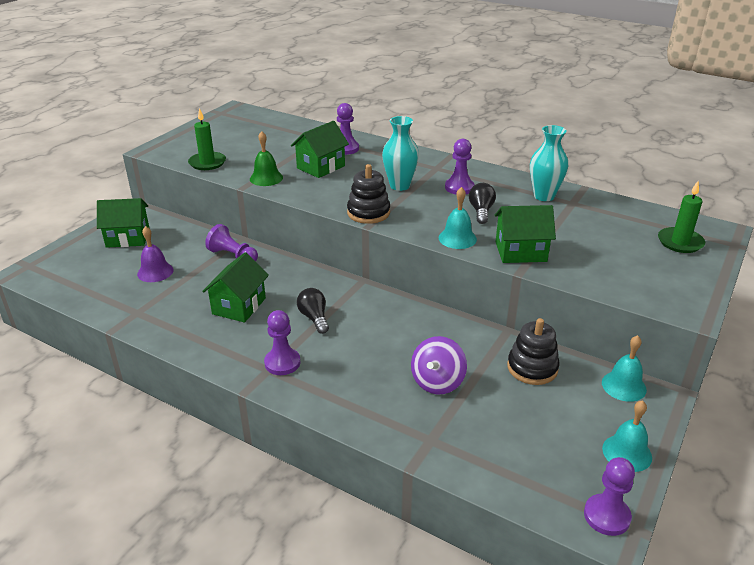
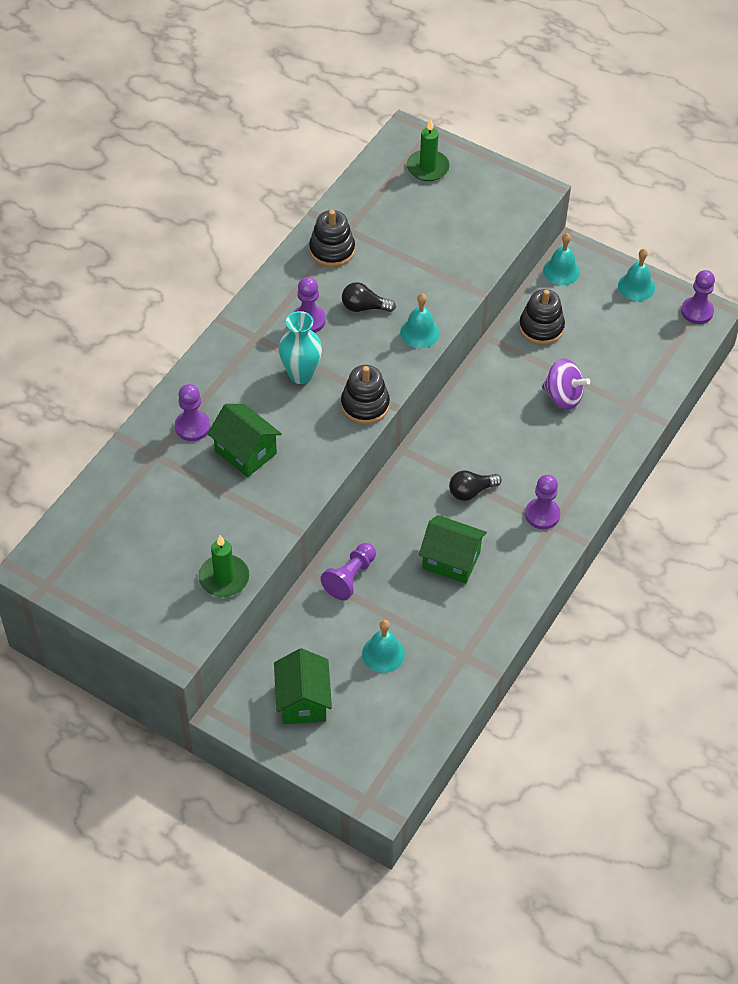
camera: 90 degrees left, 20 degrees up
purple bell [137,226,174,282] -> turquoise bell [362,620,405,673]
green bell [250,131,283,186] -> none
green house [495,205,556,263] -> none
turquoise vase [530,125,568,201] -> black stacking toy [309,210,355,267]

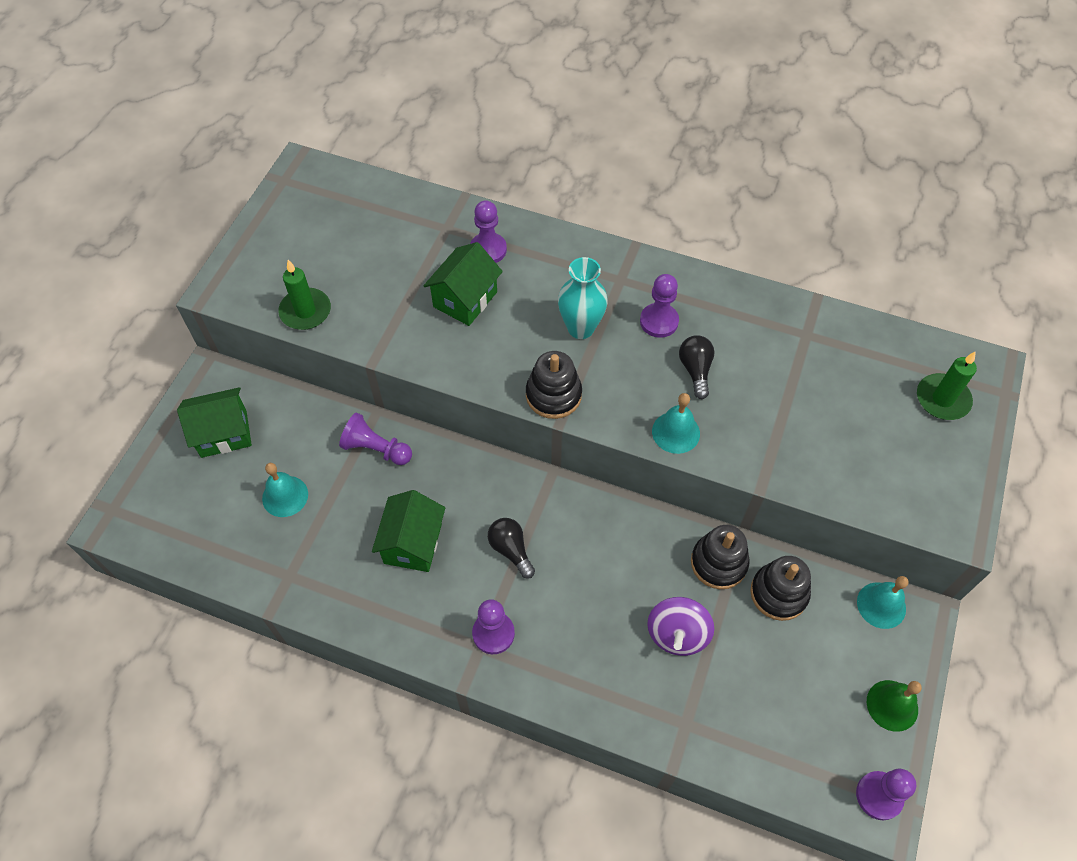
camera: 80 degrees right, 5 degrees up
black stacking toy [309,210,355,267] -> black stacking toy moved to [691,525,750,589]
turquoise bell [618,249,655,301] -> green bell [867,680,922,732]

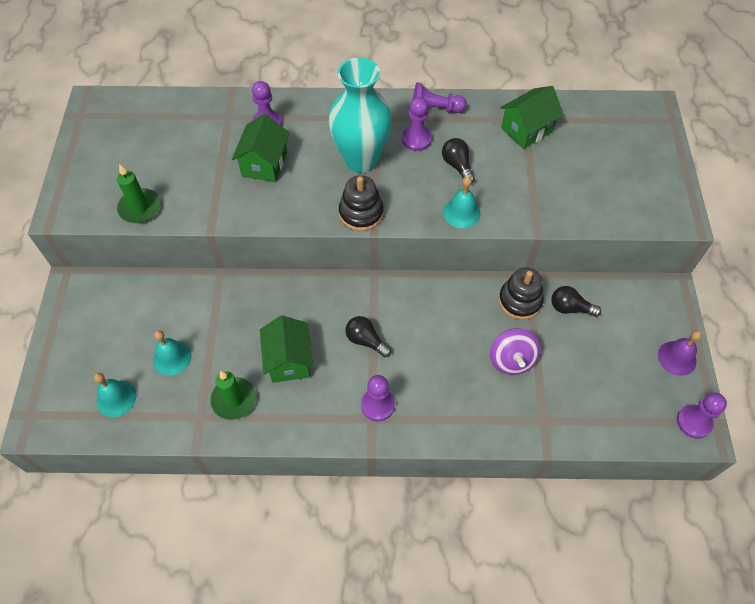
camera: 20 degrees left, 0 degrees up
green house [177,387,252,458] -> green house moved to [500,86,564,149]
purple pawn [339,413,412,465] -> purple pawn moved to [413,82,467,113]
turquoise vase [558,257,608,339] -> turquoise vase [328,57,392,173], size x1.57
black stacking toy [750,556,811,621] -> black light bulb [551,286,601,317]
turquoise bell [857,576,909,629] -> turquoise bell moved to [94,373,136,417]
green bell [867,680,922,732] -> purple bell [658,331,702,376]
green candle [917,351,977,420] -> green candle moved to [210,371,256,420]

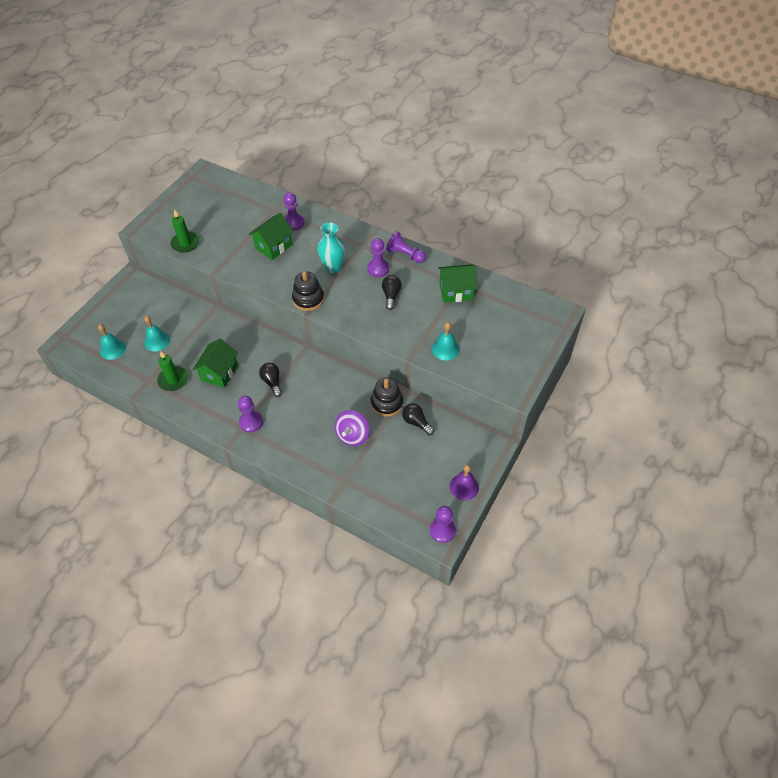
camera: 30 degrees right, 5 degrees down
turquoise vase [328,57,392,173] -> turquoise vase [318,223,345,273], size x0.64
turquoise bell [443,176,481,228] -> turquoise bell moved to [432,322,460,361]

